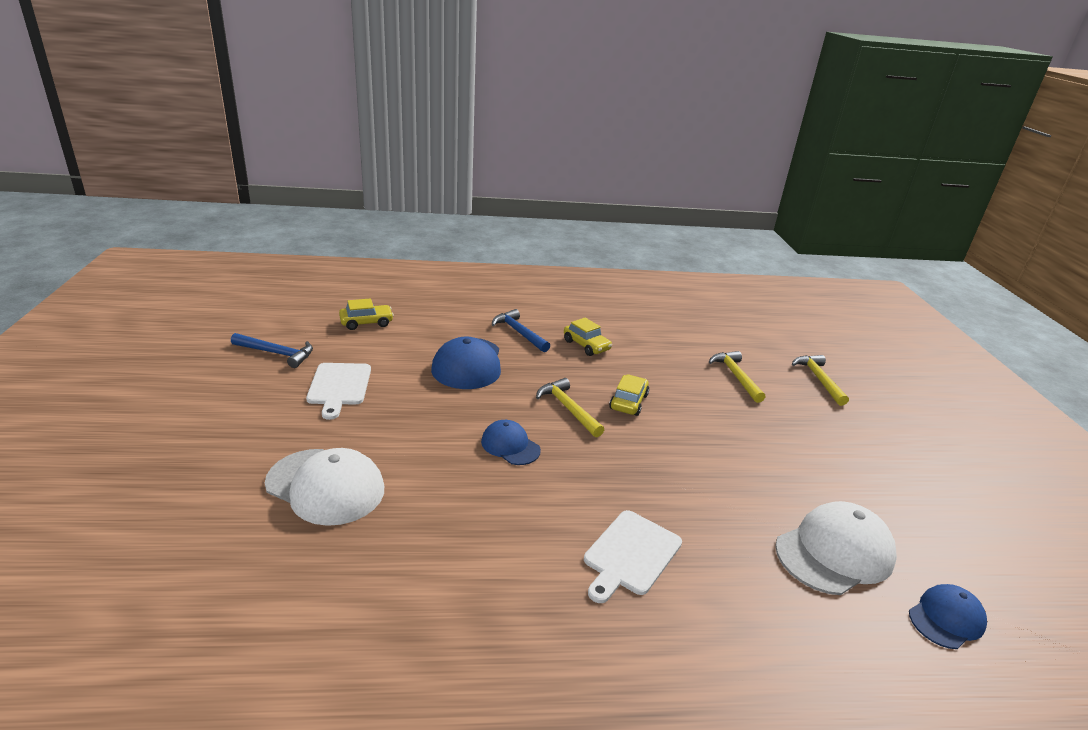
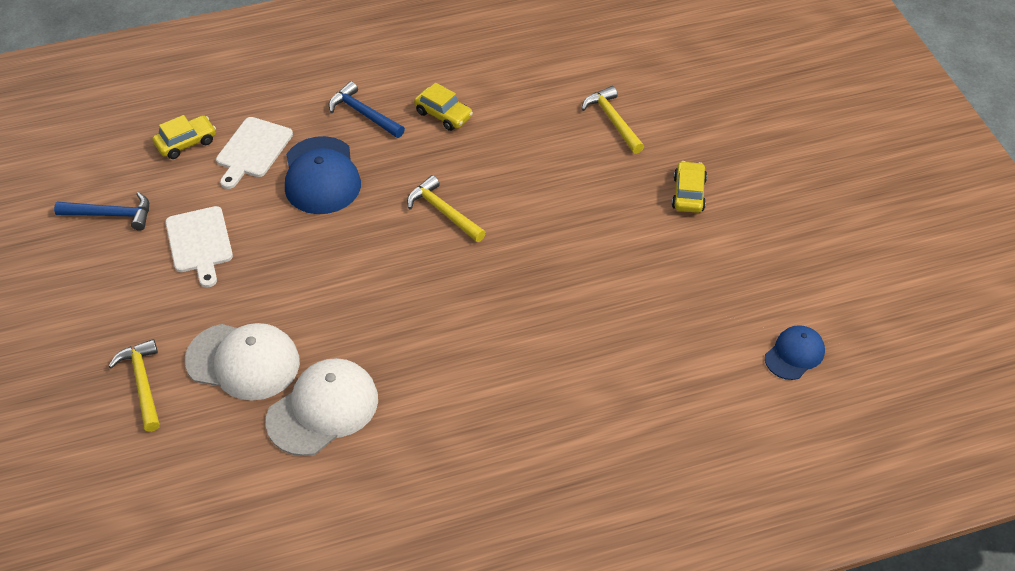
camera: 10 degrees left, 20 degrees up
blue cap [481,420,541,465] -> none
white cutting board [584,510,682,603] -> white cutting board moved to [216,117,293,189]
yellow car [609,375,649,416] -> yellow car moved to [672,161,707,213]
white cap [775,501,897,595] -> white cap moved to [266,358,378,456]
yellow hammer [792,355,849,406] -> yellow hammer moved to [108,339,160,432]

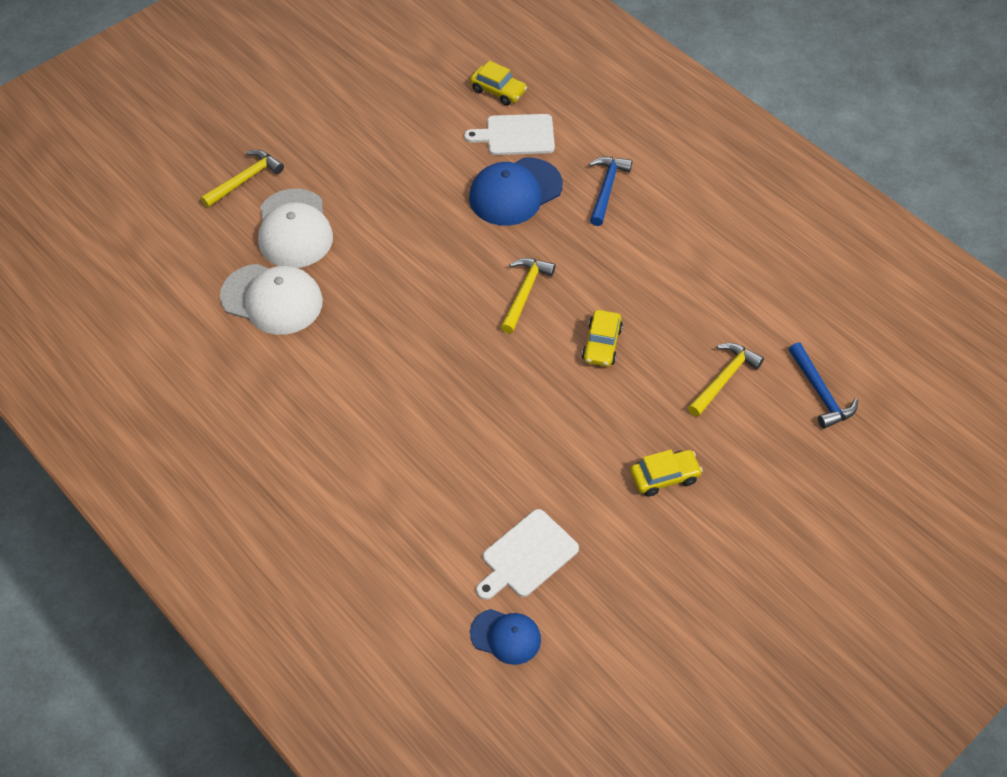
camera: 65 degrees right, 5 degrees up
blue hammer [54,192,149,231] -> blue hammer moved to [789,342,858,429]
white cutting board [165,206,233,288] -> white cutting board moved to [476,509,579,600]
yellow car [414,82,473,131] -> yellow car moved to [582,310,623,367]

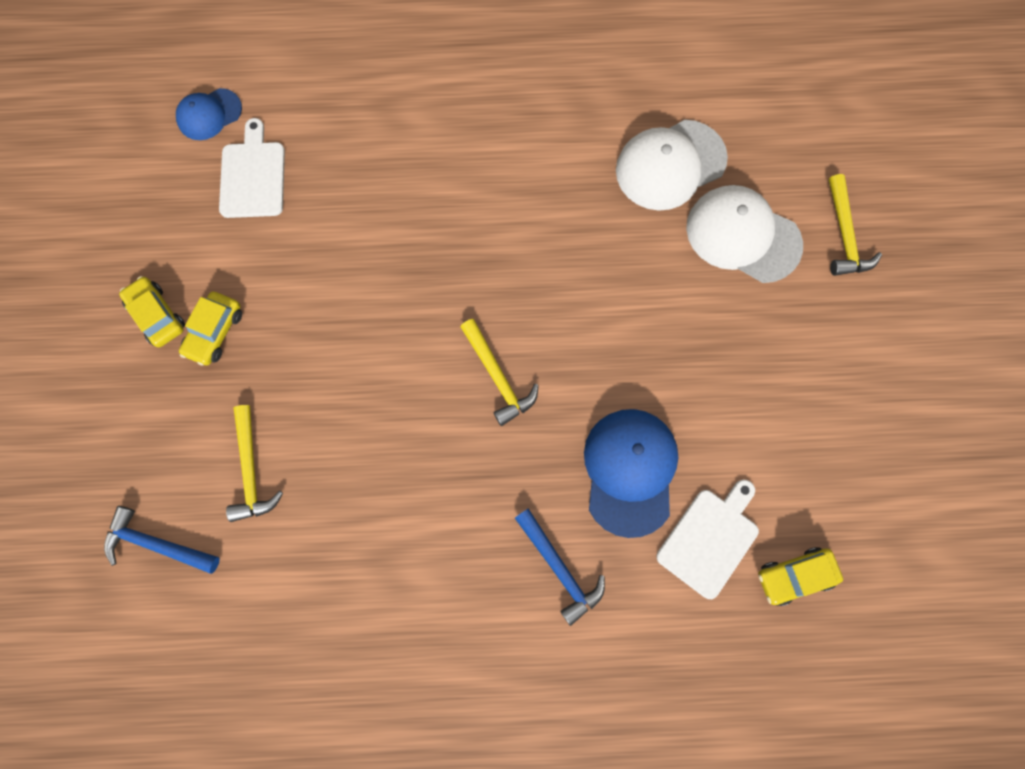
camera: 130 degrees right, 20 degrees up
yellow car [582,310,623,367] -> yellow car moved to [119,276,185,347]

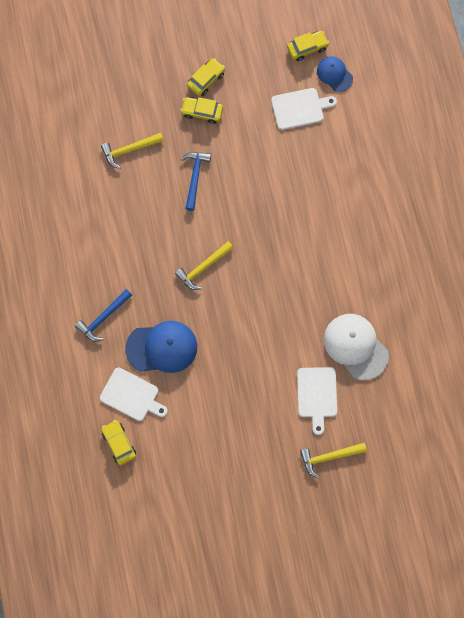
camera: 80 degrees right, 0 degrees up
blue hammer [104,506,220,574] -> blue hammer moved to [181,152,211,211]
white cap [686,185,803,283] -> white cutting board [297,367,337,435]
none -> yellow car [287,31,329,61]

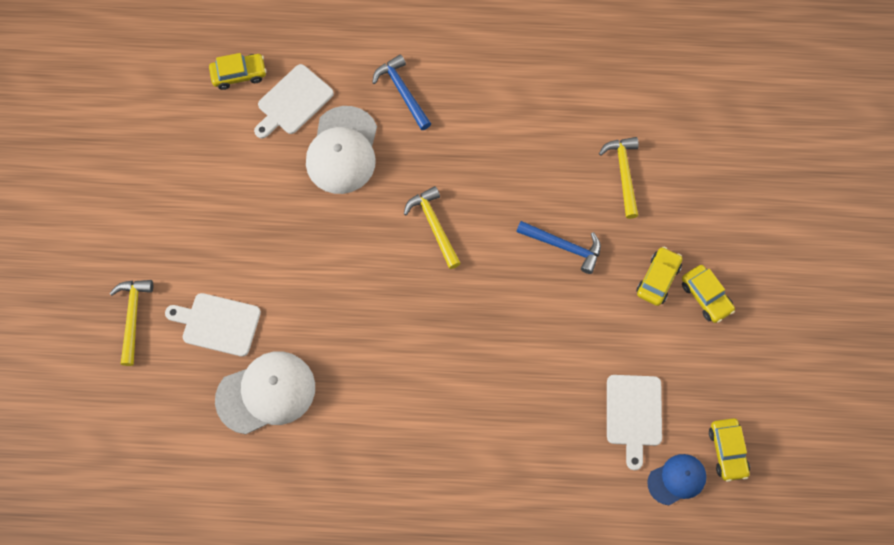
camera: 105 degrees right, 5 degrees down
blue cap [125,321,197,373] -> white cap [306,106,377,194]

